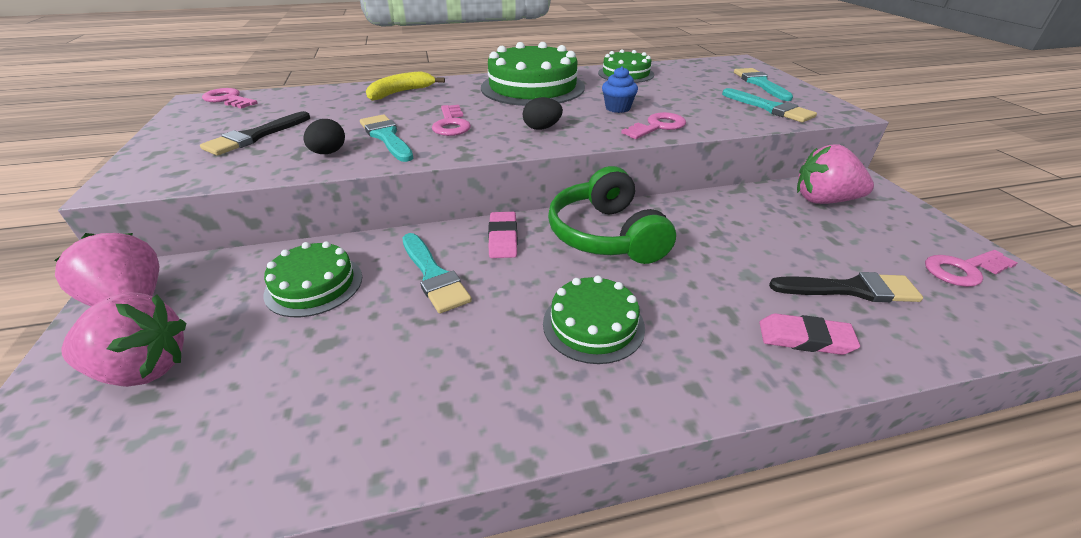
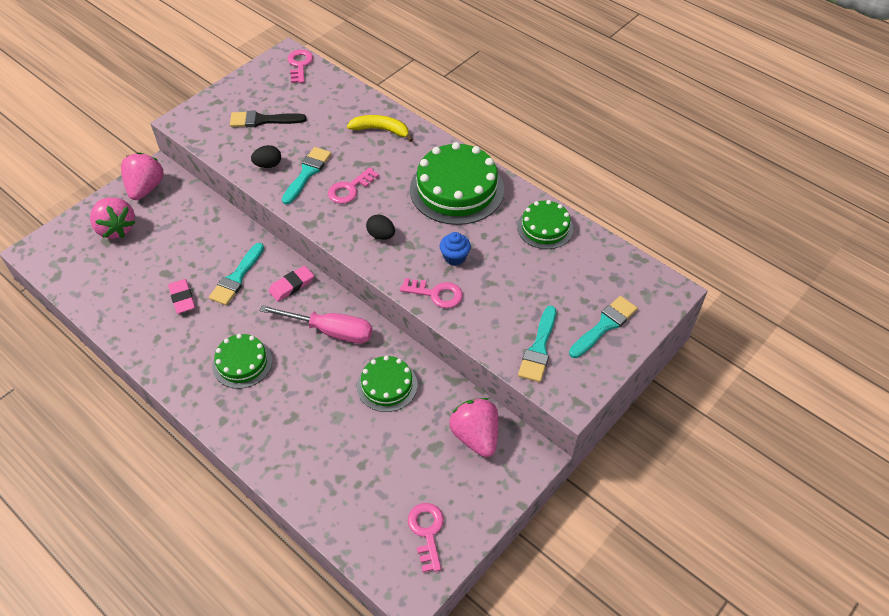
camera: 55 degrees right, 15 degrees up
green cake [263,241,362,317] -> green cake moved to [357,355,417,412]
green headphones [548,166,676,264] -> pink screwdriver [259,305,373,344]
pink eraser [759,314,860,355] -> pink eraser moved to [168,279,195,314]
black brush [769,272,923,302] -> none
pink key [925,250,1017,287] -> pink key turned 45 degrees clockwise [408,503,444,572]

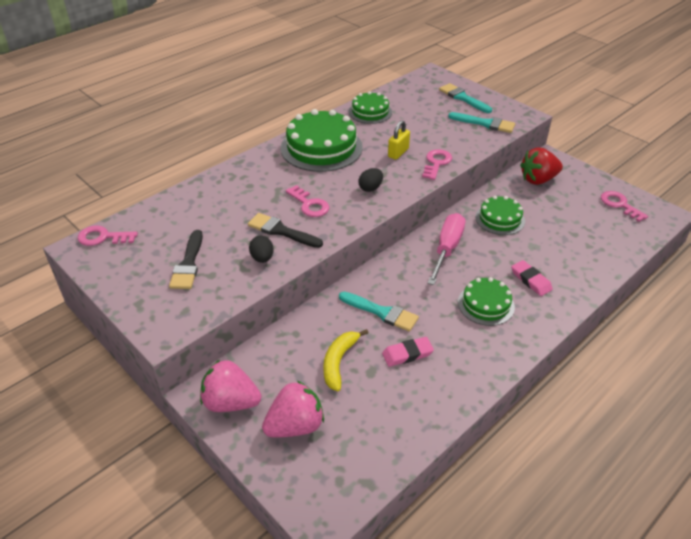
camera: 85 degrees left, 10 degrees down
pink eraser [269,266,314,302] -> pink eraser moved to [511,260,553,296]
turquoise brush [282,147,331,205] -> black brush [248,213,323,248]
yellow banana [347,115,413,142] -> yellow banana moved to [323,329,368,391]
pink key [408,503,444,572] -> pink key turned 60 degrees clockwise [601,191,648,222]
blue cupcake [440,232,471,266] -> yellow padlock [388,120,410,160]
pink strawberry [449,398,498,457] -> red strawberry [520,147,563,185]

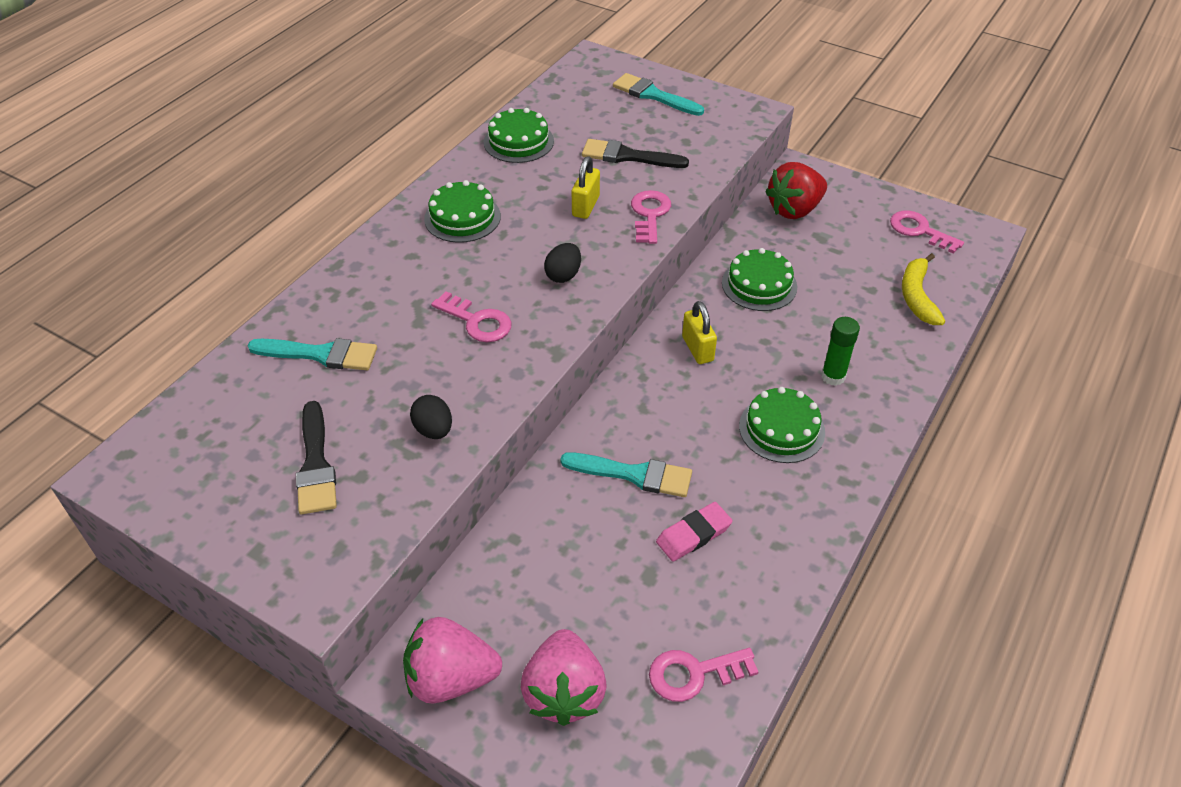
camera: 15 degrees left, 5 degrees up
pink key [78,226,138,246] -> pink key moved to [649,648,758,702]
black brush [248,213,323,248] -> black brush moved to [582,139,689,168]
pink strawberry [262,381,324,437] -> pink strawberry turned 135 degrees clockwise [521,629,606,726]
green cake [281,109,363,172] -> green cake [424,180,501,243], size x0.57
yellow banana [323,329,368,391] -> yellow banana moved to [902,253,945,325]
pink screwdriver [427,213,465,285] -> yellow padlock [682,301,717,364]
turquoise brush [448,112,515,133] -> turquoise brush moved to [247,338,377,370]
pink eraser [511,260,553,296] -> green glue stick [821,317,860,386]

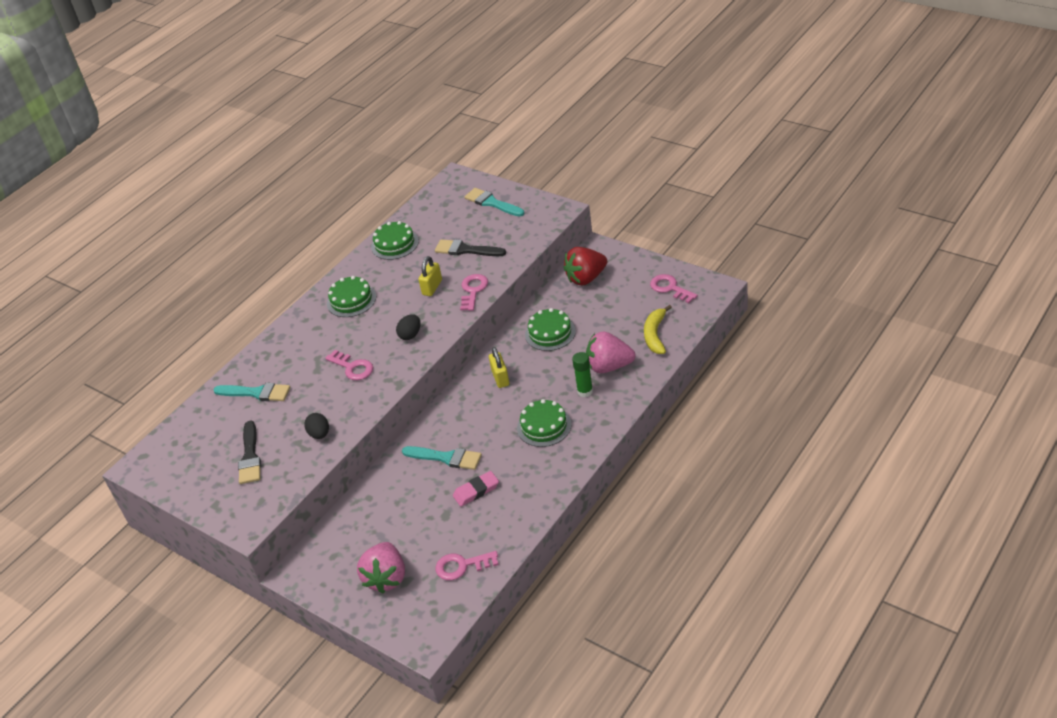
camera: 10 degrees right, 5 degrees down
pink strawberry [403,617,502,703] -> pink strawberry moved to [586,332,636,373]

